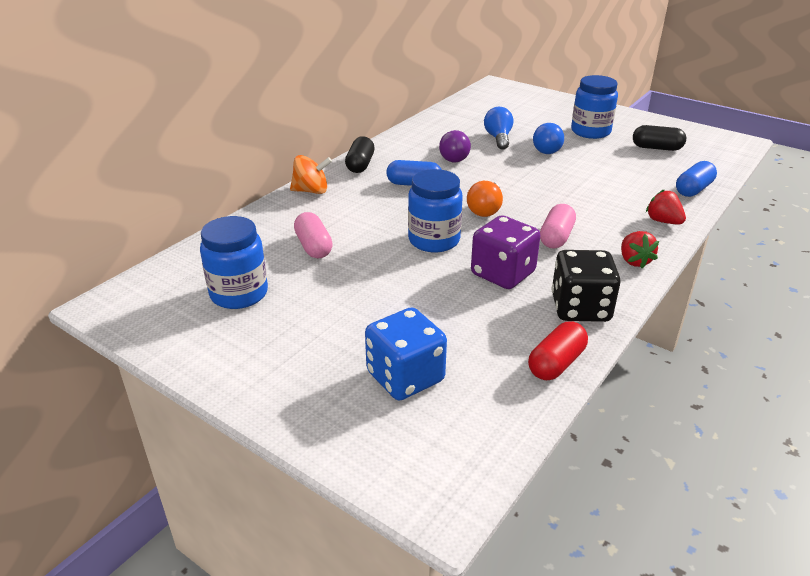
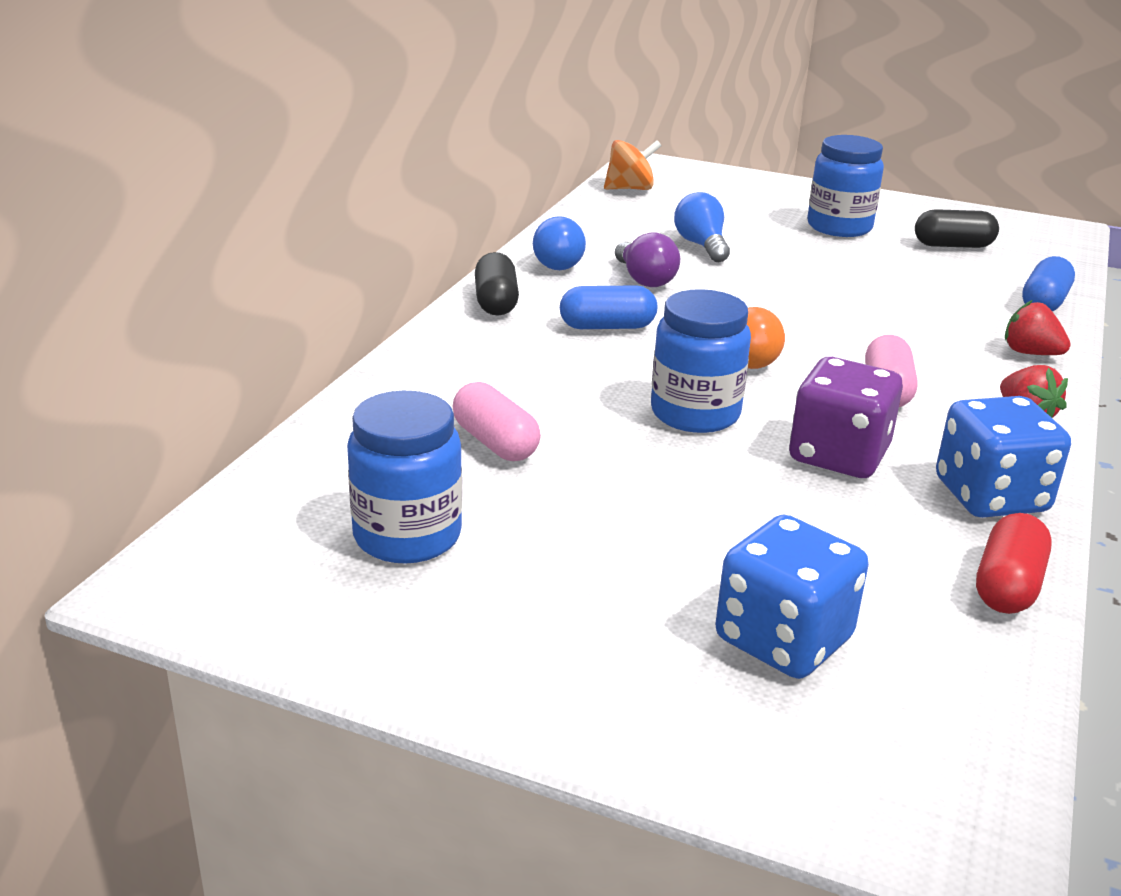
camera: 15 degrees left, 5 degrees down
orange spinning top [290,155,332,194] -> orange spinning top moved to [604,140,662,190]
blue light bulb [533,123,564,154] -> blue light bulb moved to [533,216,586,270]
black dice [552,250,621,322] -> blue dice [936,396,1071,518]

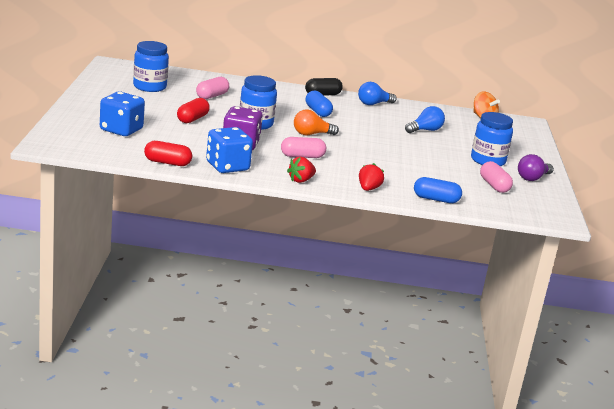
camera: 70 degrees right, 5 degrees down
purple light bulb [615,232,680,287] -> purple light bulb moved to [518,154,554,181]
black capsule [915,209,999,248] -> pink capsule [480,161,513,193]
none -> red capsule [177,98,210,123]

